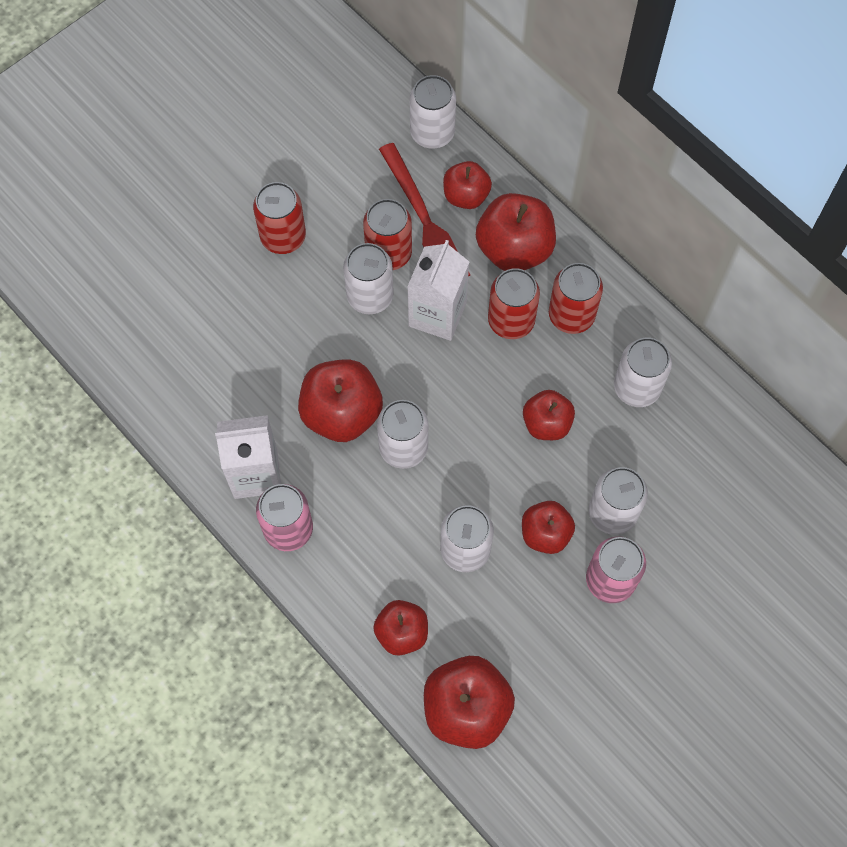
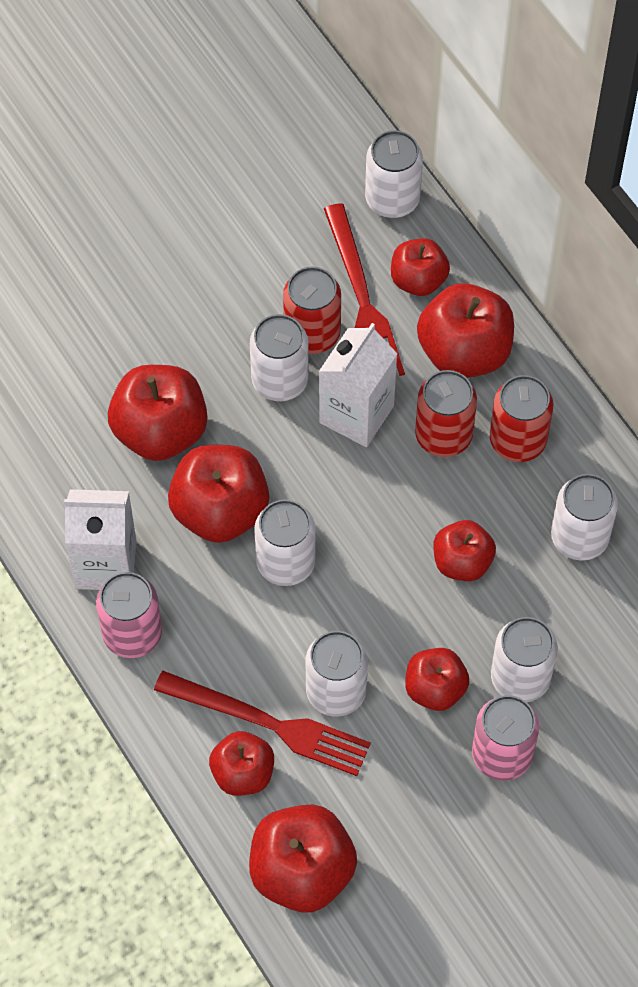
camera: 10 degrees right, 5 degrees down
red can [253,182,306,254] -> none
none -> red apple [108,365,207,461]
none -> red fork [154,671,371,776]

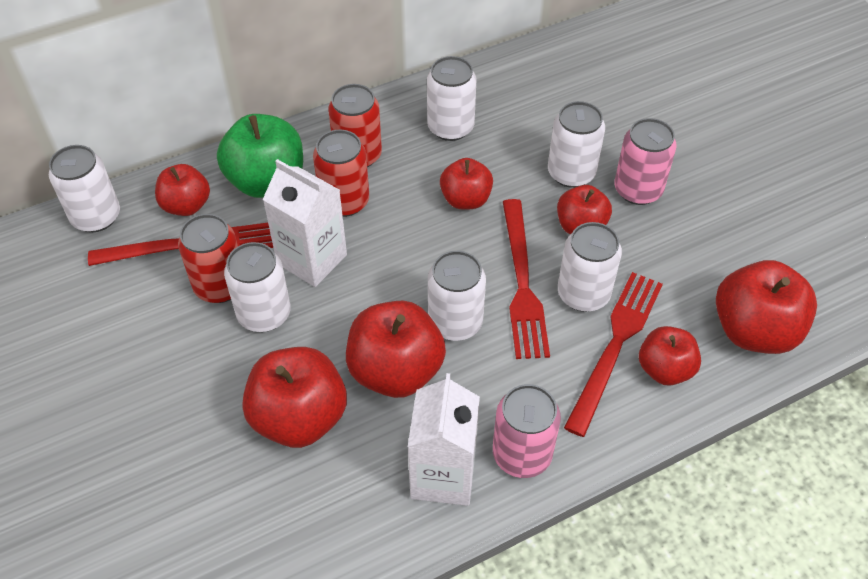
camera: 85 degrees left, 10 degrees down
red apple [417,283,514,378] -> green apple [217,114,303,198]
none -> red fork [503,199,550,359]

